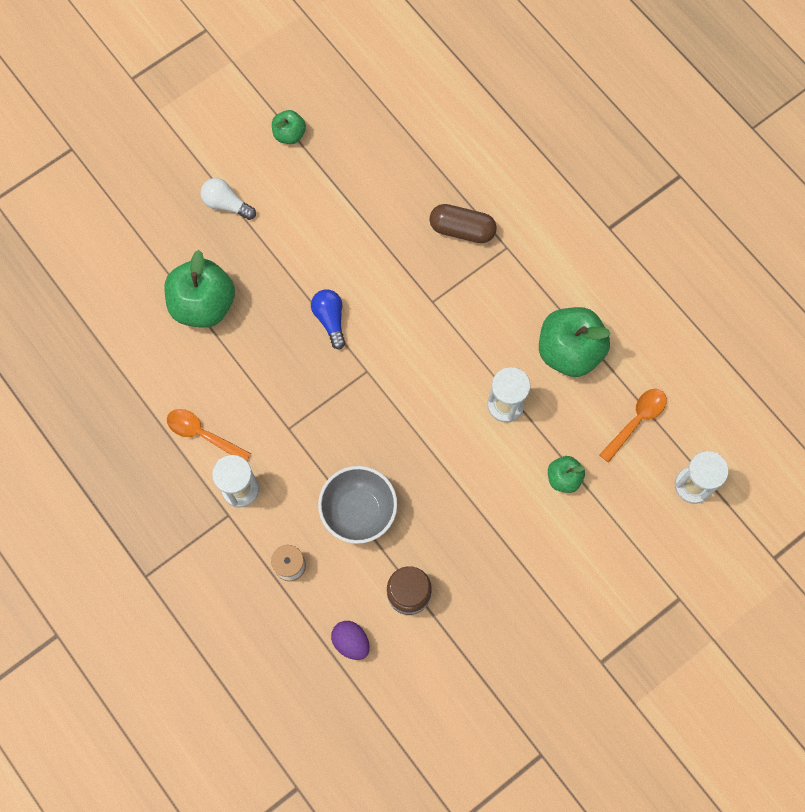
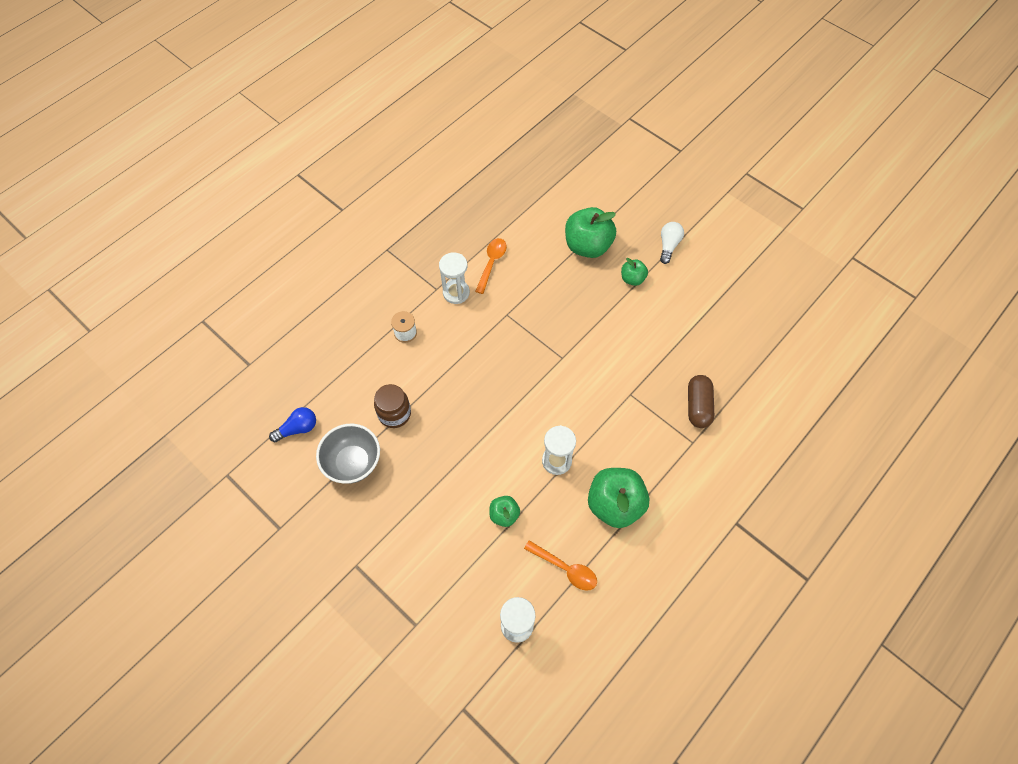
camera: 80 degrees right, 10 degrees down
green apple [272,110,306,144] -> green apple moved to [621,258,648,286]
blue light bulb [311,289,345,350] -> blue light bulb moved to [269,407,316,442]
grey bowl [318,466,397,544] -> grey bowl moved to [316,424,380,484]
purple egg [331,621,370,660] -> none

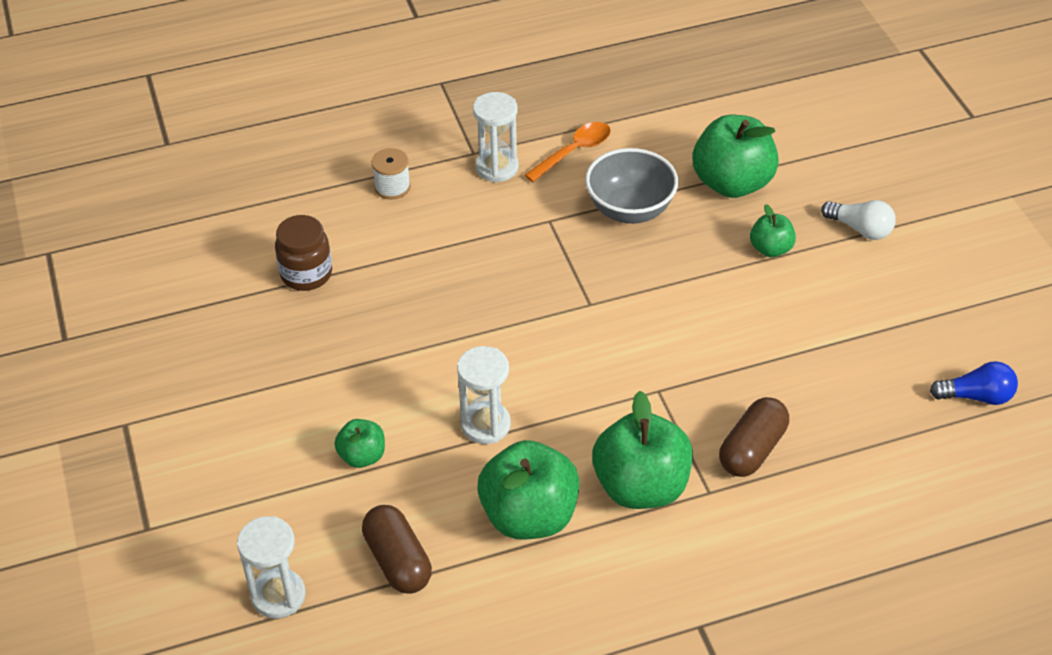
camera: 30 degrees right, 15 degrees down
blue light bulb [269,407,316,442] -> blue light bulb moved to [930,361,1018,405]
grey bowl [316,424,380,484] -> grey bowl moved to [585,148,678,224]
orange spoon [524,540,597,591] -> brown capsule [362,505,432,594]
white light bulb [660,222,684,264] -> white light bulb turned 75 degrees clockwise [821,200,896,240]
none -> green apple [592,391,693,509]

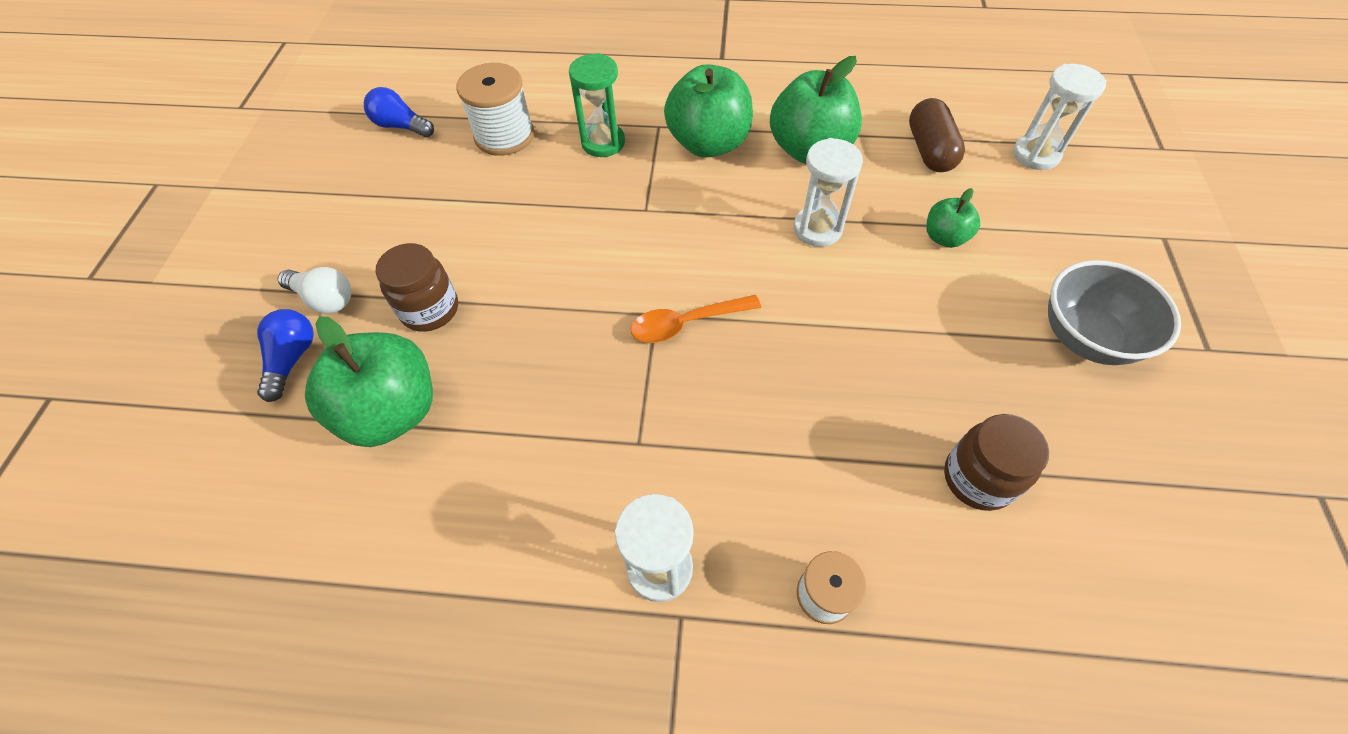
camera: 155 degrees left, 10 degrees up
orange spoon [524,122,611,182] -> orange spoon moved to [631,295,761,343]
grey bowl [585,148,678,224] -> grey bowl moved to [1048,260,1181,365]
brown capsule [719,397,789,477] -> green hourglass [569,53,625,157]
green apple [750,204,796,257] -> brown jar [376,243,458,332]
white light bulb [821,200,896,240] -> white light bulb turned 150 degrees clockwise [278,267,352,314]
none -> blue light bulb [257,309,314,402]
none -> white spool [457,63,534,156]

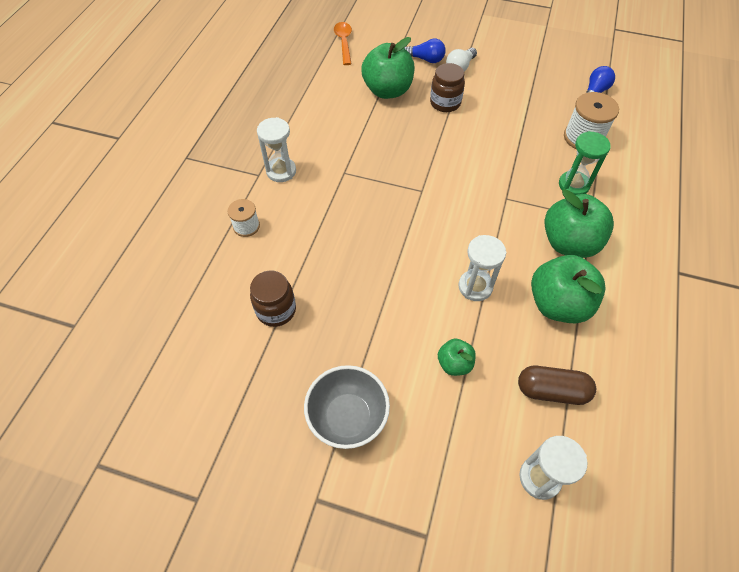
camera: 100 degrees right, 0 degrees up
orange spoon [631,295,761,343] -> orange spoon moved to [334,22,352,65]

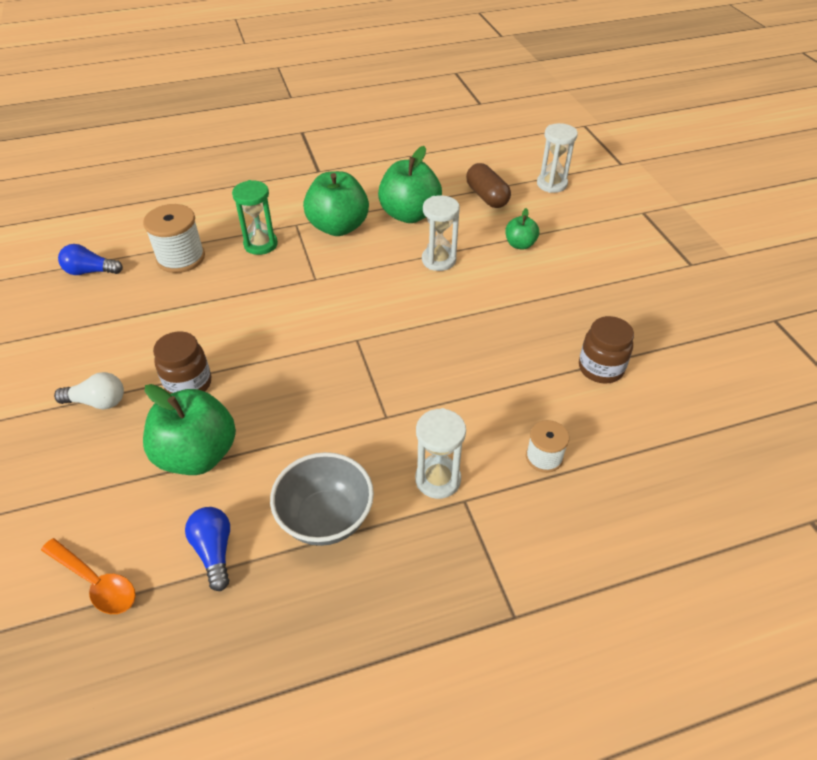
camera: 125 degrees left, 10 degrees down
grey bowl [304,365,390,449] -> grey bowl moved to [270,452,374,546]
orange spoon [334,22,352,65] -> orange spoon turned 105 degrees counterclockwise [41,538,136,614]
blue light bulb [405,39,446,63] -> blue light bulb moved to [185,507,230,591]

